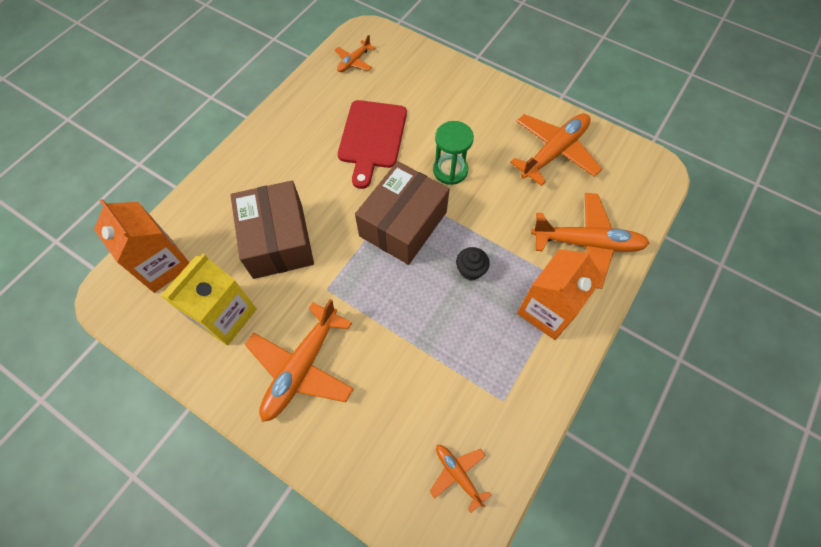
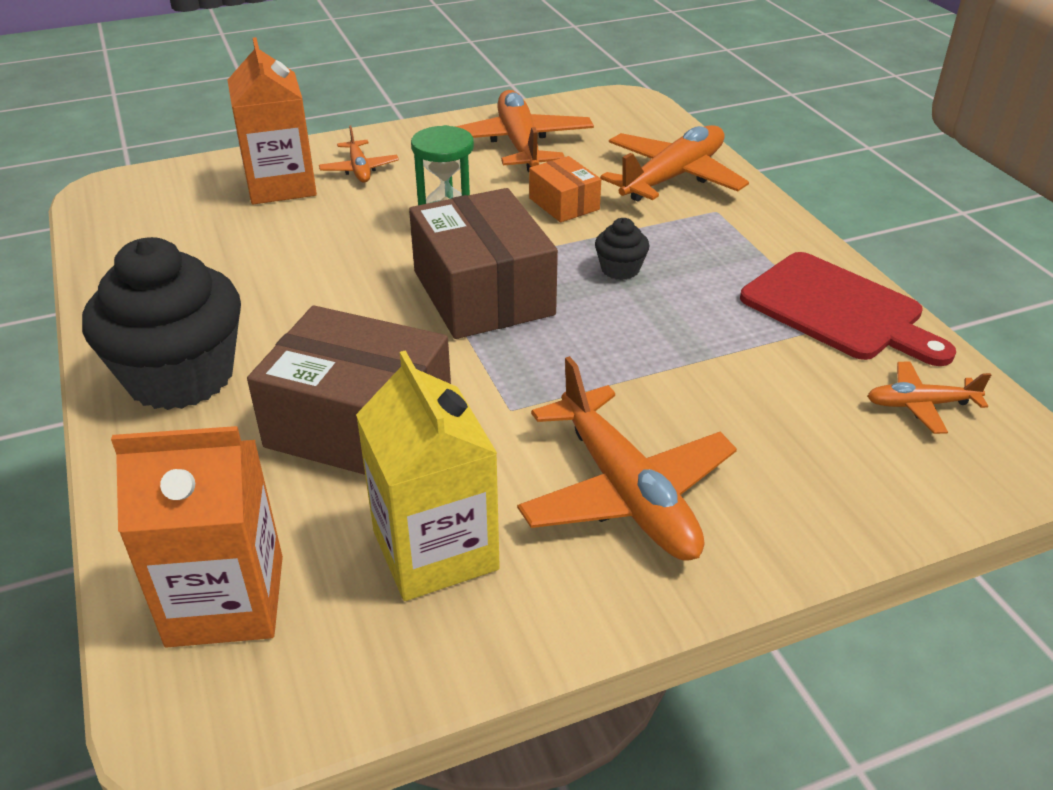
camera: 55 degrees left, 25 degrees down
orange plane [335,35,376,72] -> orange plane moved to [319,125,399,182]
red cutting board [338,100,407,189] -> red cutting board moved to [740,252,956,366]
orange carton [517,249,603,340] -> orange carton moved to [227,37,317,204]
none -> black cupcake [82,237,241,410]
none -> orange box [529,156,601,222]

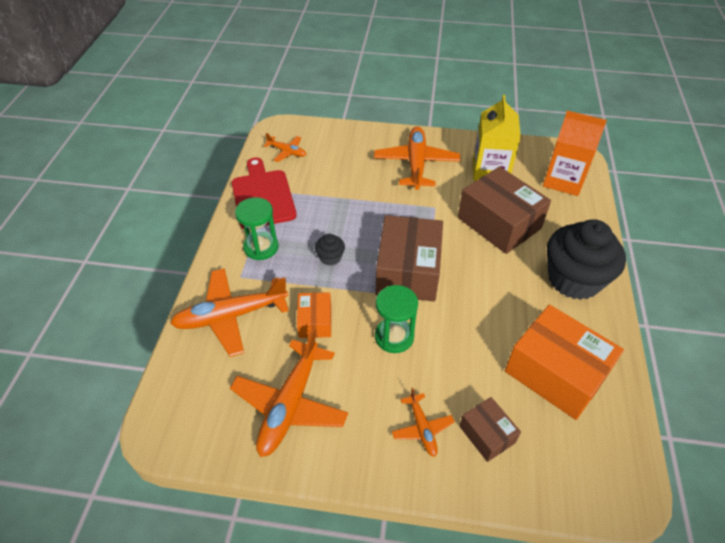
camera: 150 degrees left, 10 degrees up
orange carton [227,37,317,204] -> brown box [459,397,521,462]
orange plane [319,125,399,182] -> orange plane turned 150 degrees clockwise [392,388,455,457]
none -> green hourglass [235,197,278,260]
none -> orange box [505,304,624,420]

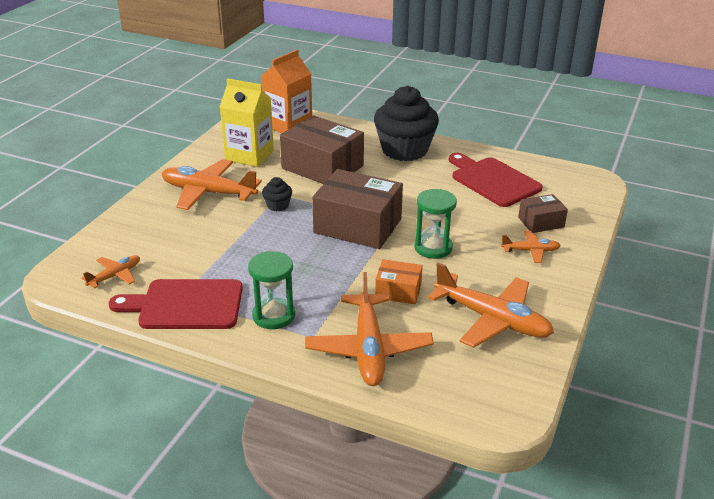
camera: 75 degrees left, 15 degrees down
black cupcake [315,234,345,266] -> black cupcake moved to [262,177,292,211]
brown box [458,166,551,254] -> brown box turned 60 degrees clockwise [280,115,364,184]
orange box [505,304,624,420] -> red cutting board [449,153,543,207]

